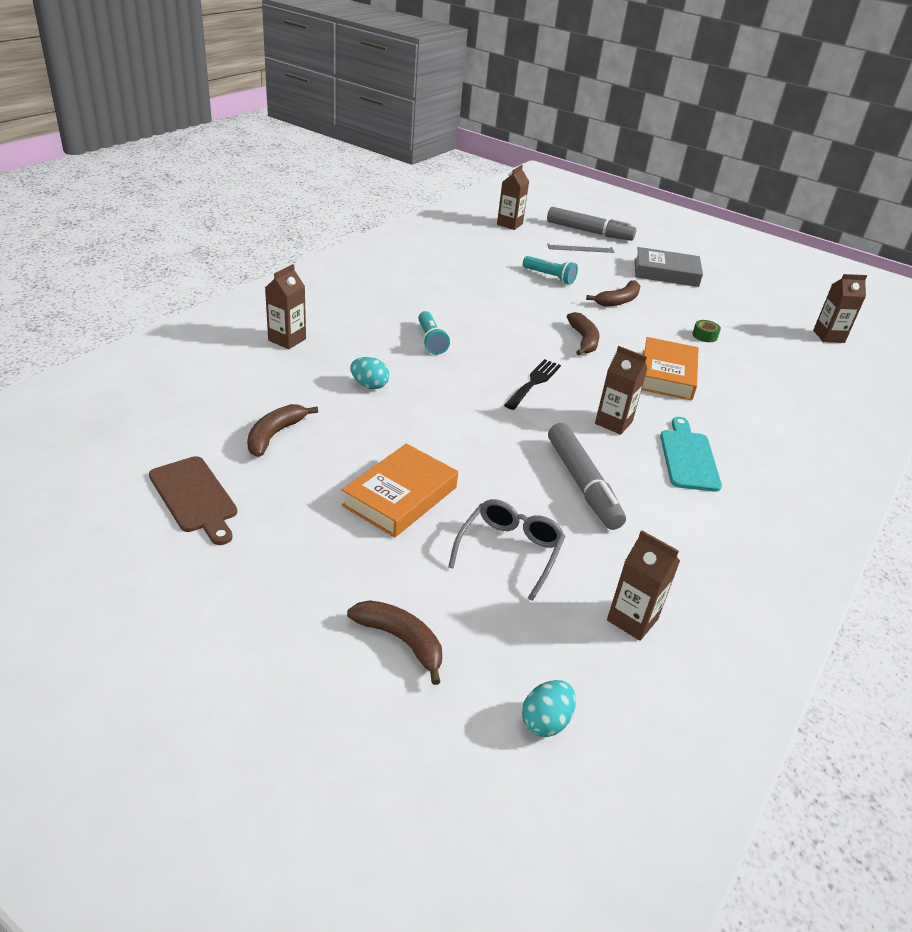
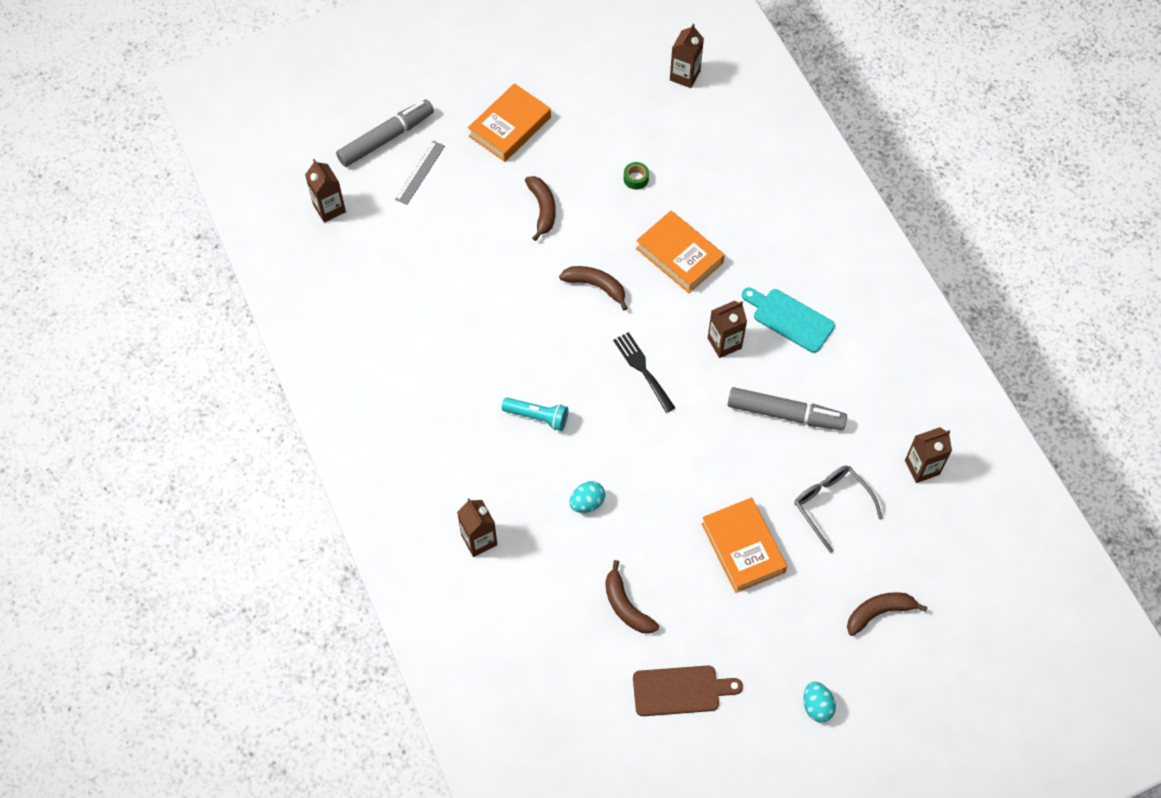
camera: 55 degrees left, 25 degrees up
turquoise egg [522,680,576,737] -> turquoise egg moved to [803,681,836,722]
turquoise flashlight [523,256,578,284] -> none
grey book [635,247,703,287] -> orange book [468,83,551,162]

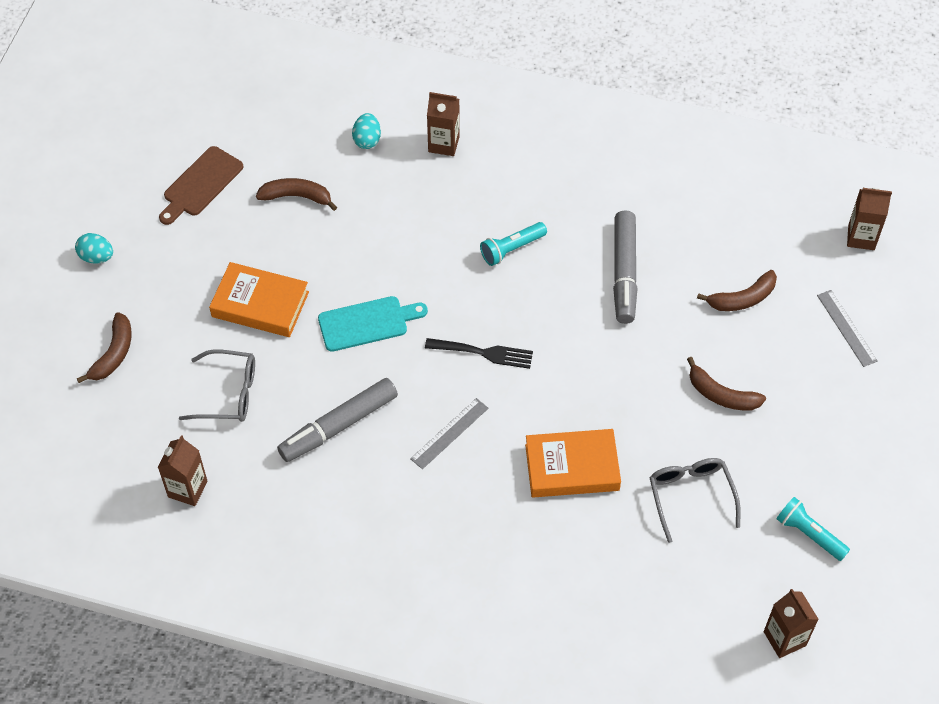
camera: 130 degrees right, 5 degrees down
grey marker [336,99,434,167] -> grey marker moved to [613,210,638,324]
orange book [468,83,551,162] -> none
brown banana [559,266,628,310] -> brown banana moved to [697,270,777,311]
turquoise egg [570,481,605,513] -> turquoise egg moved to [352,113,381,149]
green tape [624,162,649,190] -> grey glasses [649,458,741,543]
brown carton [708,301,747,358] -> grey ruler [410,398,488,469]
turquoise cutting board [742,288,835,353] -> turquoise cutting board moved to [318,296,428,352]
none -> turquoise flashlight [776,497,850,561]

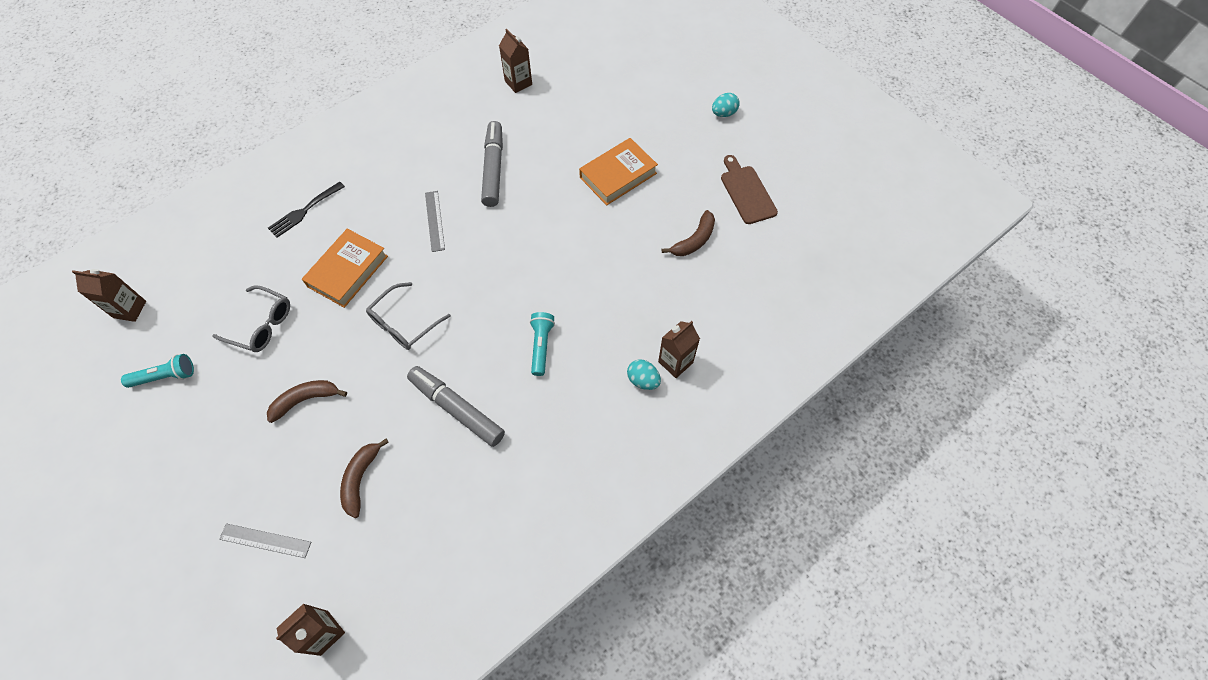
camera: 125 degrees right, 5 degrees up
brown banana [77,312,132,383] -> none
grey glasses [179,350,255,422] -> grey glasses moved to [366,282,451,350]
turquoise cutting board [318,296,428,352] -> none
turquoise egg [352,113,381,149] -> turquoise egg moved to [627,359,661,390]
black fork [425,338,533,369] -> black fork moved to [268,182,345,238]

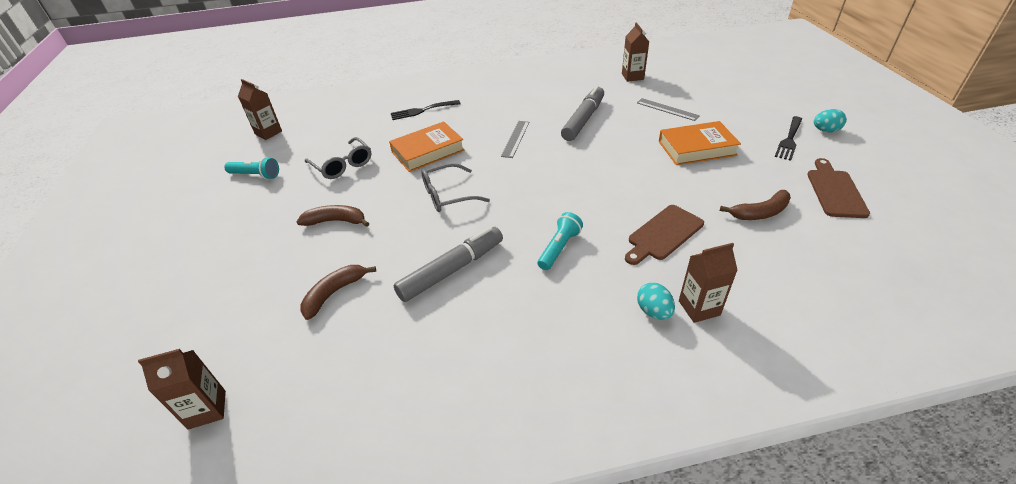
camera: 30 degrees right, 20 degrees down
grey ruler [219,523,311,558] -> grey ruler moved to [637,98,700,121]
grey marker [407,366,505,447] -> grey marker turned 75 degrees clockwise [394,226,503,302]
none -> brown cutting board [625,205,704,265]
none -> black fork [775,116,802,161]

